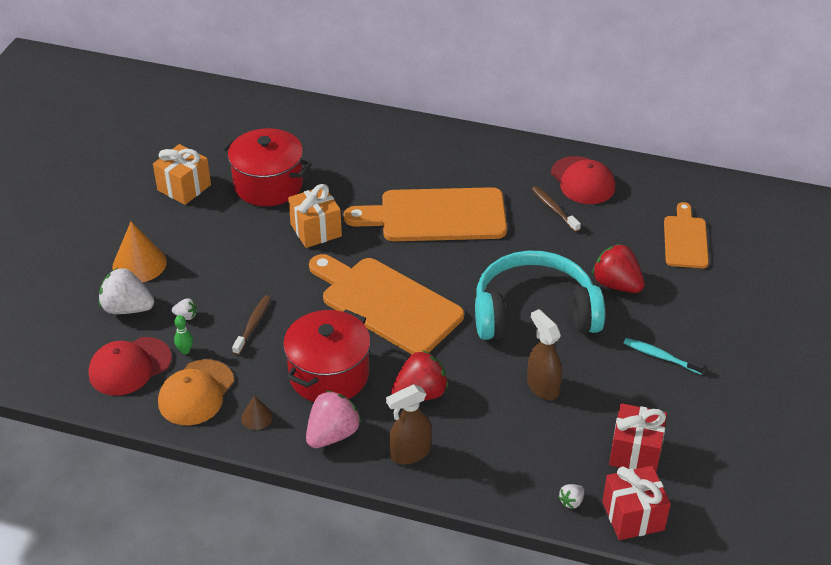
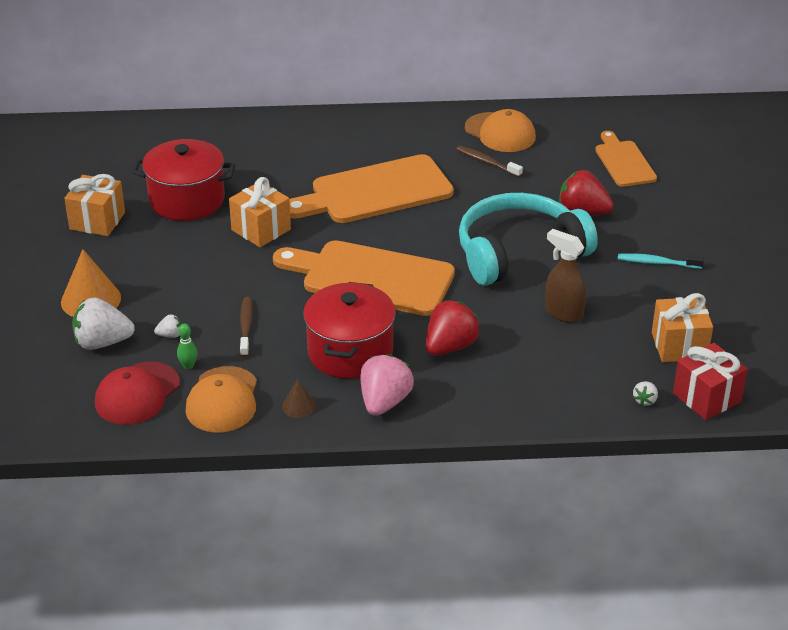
camera: 20 degrees left, 5 degrees down
brown spray bottle [386,384,432,464] -> none
red cap [551,156,615,204] -> orange cap [465,109,536,152]
red gift [609,403,667,472] -> orange gift [652,293,713,362]

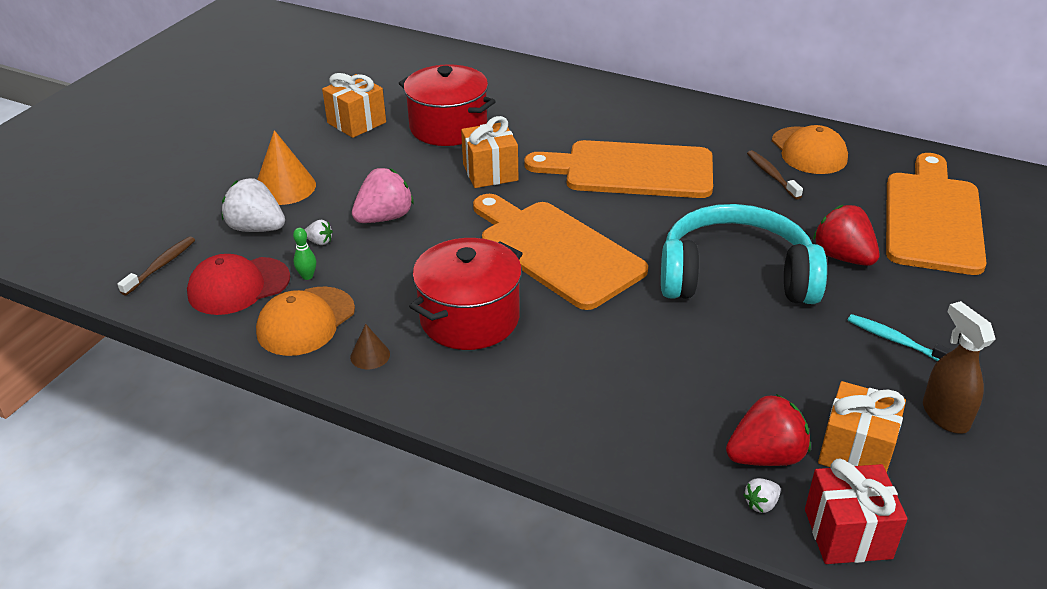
camera: 30 degrees right, 0 degrees up
brown toothbrush [240,297,253,357] -> brown toothbrush moved to [117,236,195,295]
pink strawberry [360,354,414,416] -> pink strawberry moved to [352,168,414,223]
red strawberry [426,300,480,356] -> red strawberry moved to [726,394,811,466]
brown spray bottle [545,229,586,323] -> brown spray bottle moved to [923,301,995,434]
orange cutting board [595,131,657,187] -> orange cutting board [886,153,987,275], size x1.75

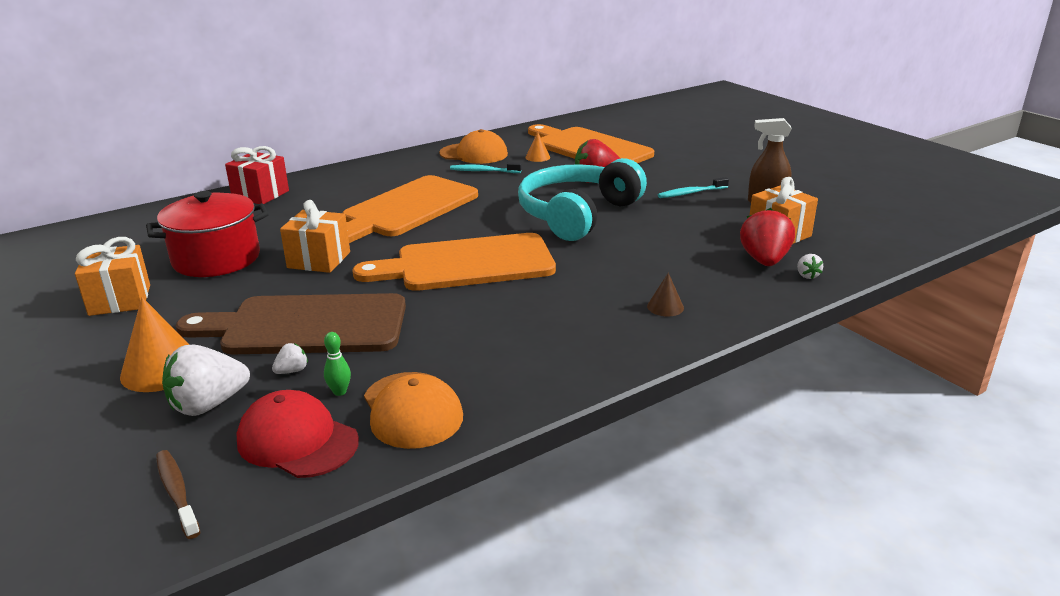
camera: 60 degrees left, 10 degrees down
red cap [187,254,290,315] -> red cap turned 120 degrees clockwise [236,390,359,478]
brown cone [350,324,390,369] -> brown cone moved to [647,273,684,316]
pink strawberry [352,168,414,223] -> brown cutting board [176,293,406,354]
red pot [409,238,523,350] -> none
brown toothbrush [747,150,803,199] -> turquoise toothbrush [450,162,522,173]
red gift [805,459,908,564] -> red gift moved to [225,146,289,204]
none -> orange cone [525,132,550,162]

